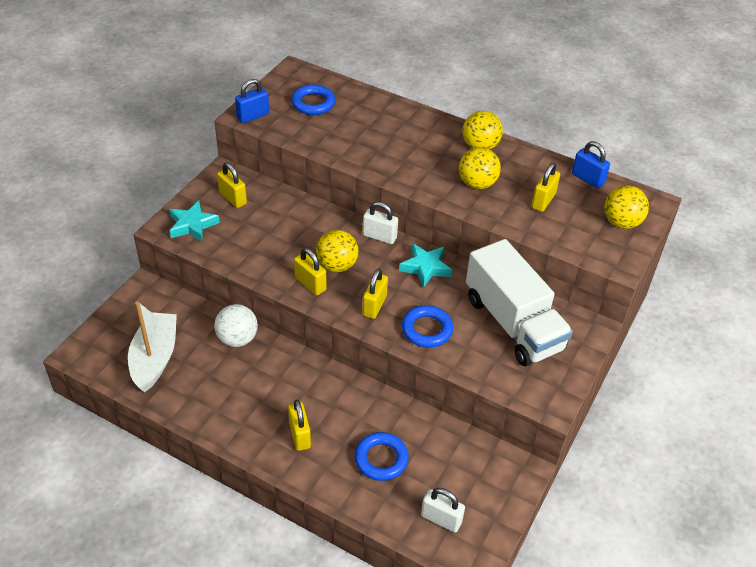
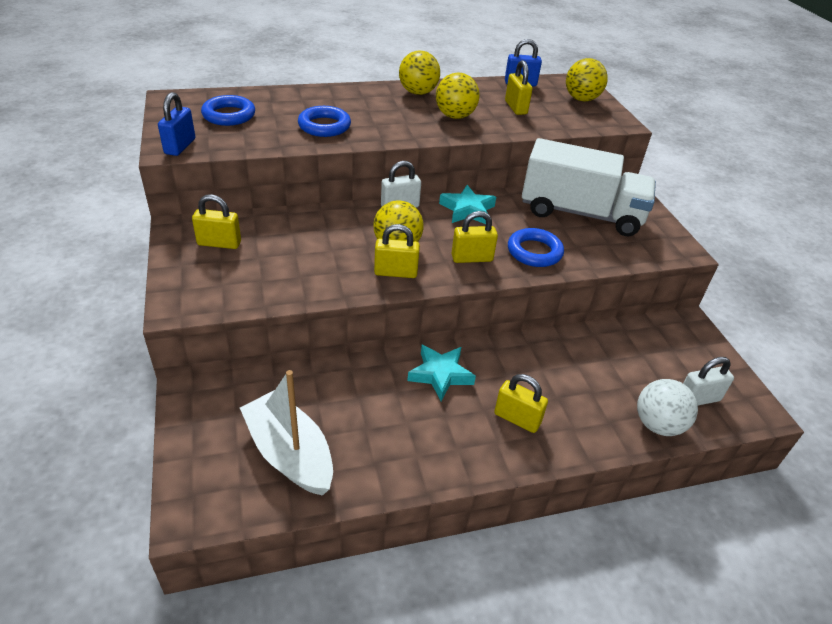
camera: 45 degrees left, 5 degrees down
turquoise star [169,200,220,242] -> turquoise star moved to [407,345,476,401]
white ball [214,304,258,347] -> white ball moved to [637,379,698,436]
blue ring [354,432,409,481] -> blue ring moved to [298,106,351,137]
yellow padlock [362,269,388,319] -> yellow padlock turned 75 degrees counterclockwise [451,211,498,263]

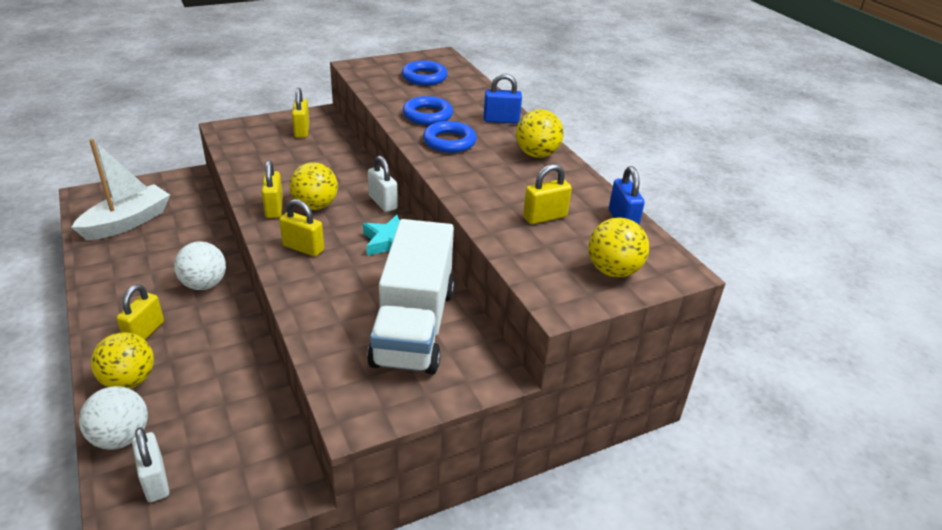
camera: 80 degrees right, 5 degrees down
blue padlock [158,92,195,156] -> blue padlock moved to [484,74,522,124]
turquoise star [407,345,476,401] -> white ball [174,241,226,290]
yellow ball [436,73,480,119] -> yellow ball moved to [91,332,154,389]
yellow padlock [451,211,498,263] -> yellow padlock turned 45 degrees counterclockwise [279,199,324,257]
blue ring [508,228,564,267] -> blue ring moved to [423,121,477,153]

